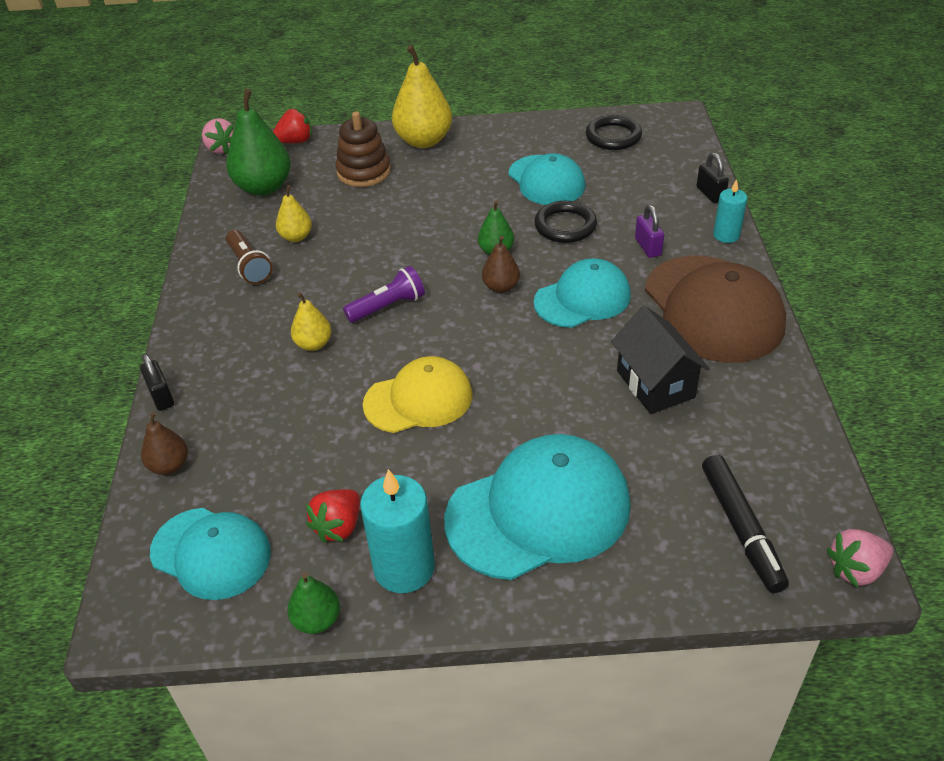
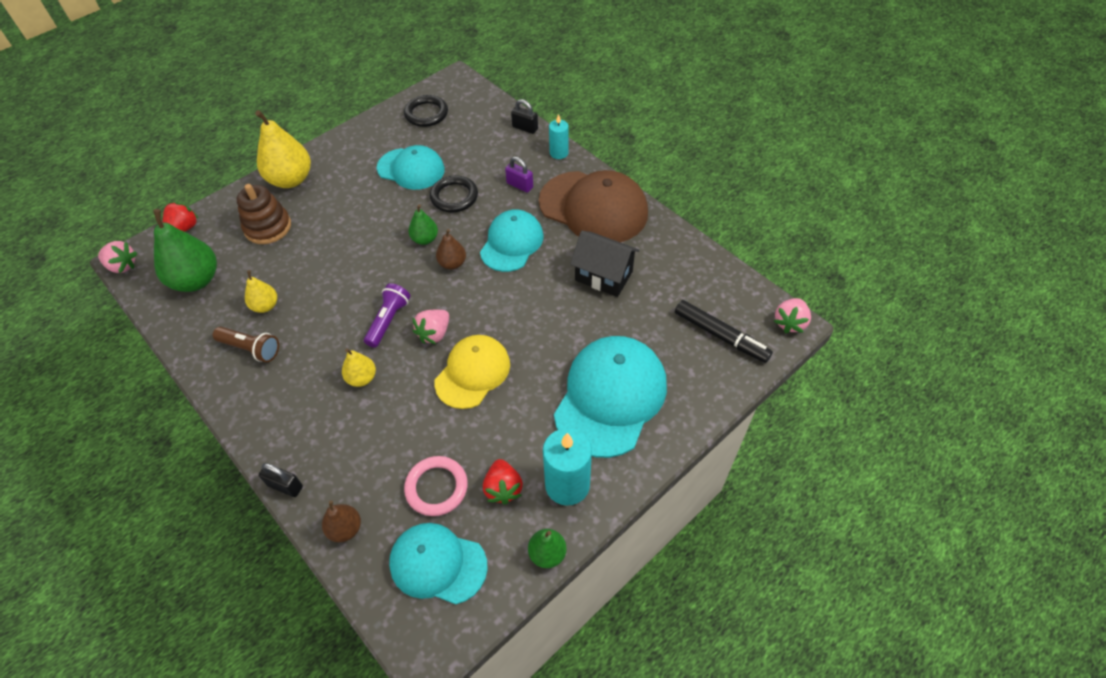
camera: 40 degrees left, 10 degrees up
turquoise cap [150,508,271,600] -> turquoise cap turned 150 degrees counterclockwise [389,523,488,604]
none -> pink ring [404,456,468,516]
none -> pink strawberry [412,310,449,344]

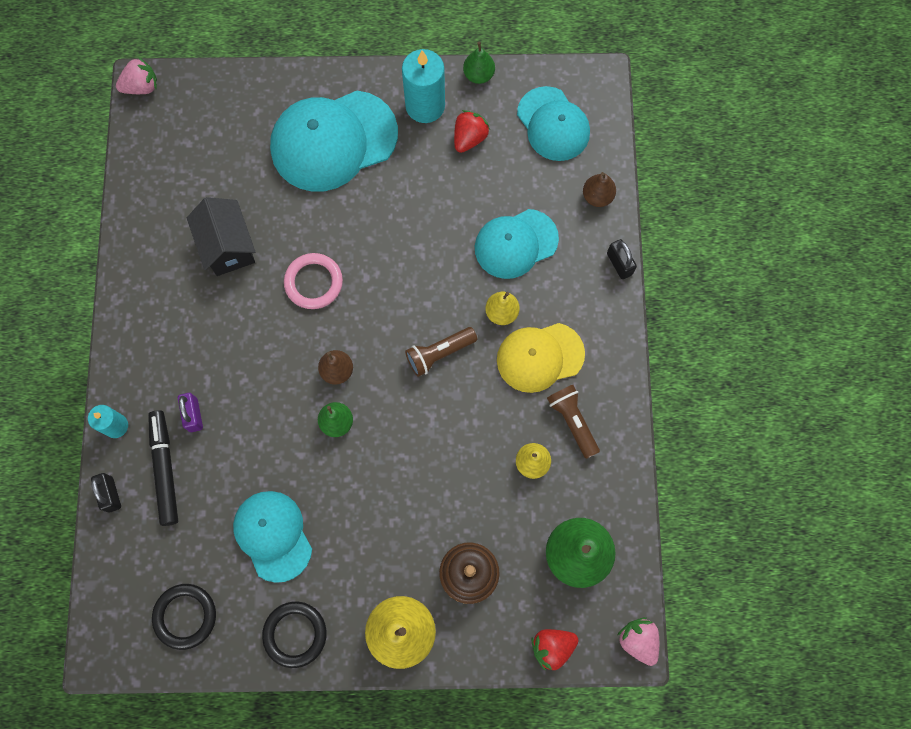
camera: 140 degrees left, 20 degrees up
purple flashlight [364,283,410,348] -> brown flashlight [405,327,477,377]
pink ring [404,456,468,516] -> pink ring moved to [284,253,343,309]
pink strawberry [412,310,449,344] -> none
black ring [430,175,478,212] -> black ring moved to [262,602,327,668]
yellow cap [434,335,510,409] -> yellow cap moved to [497,323,585,393]
turquoise cap [480,209,543,272] -> turquoise cap moved to [475,209,559,279]
brown cap [539,170,648,243] -> none
black marker [675,300,773,363] -> black marker moved to [148,410,178,526]

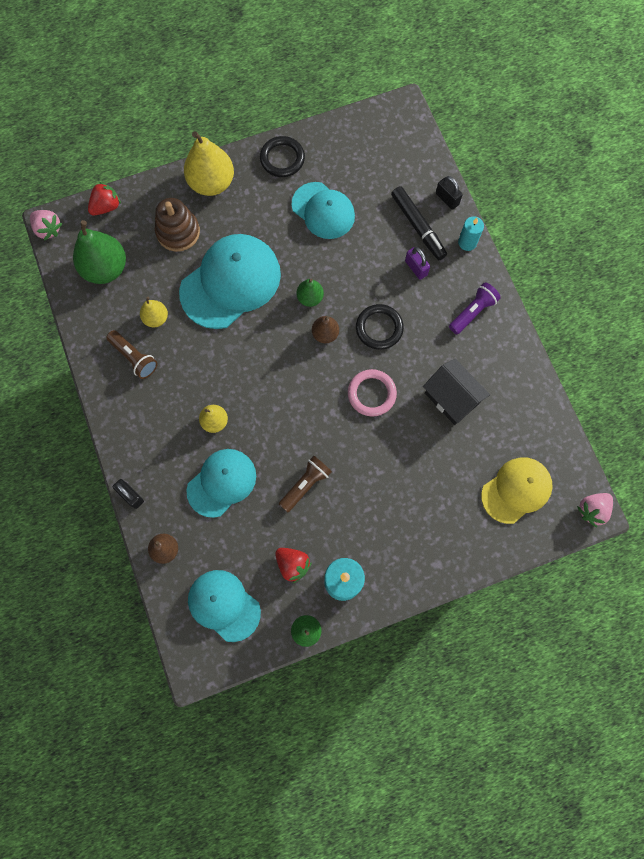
camera: 160 degrees right, 0 degrees up
black ring [152,584,216,650] -> black ring moved to [356,304,404,350]
turquoise cap [270,91,398,192] -> turquoise cap moved to [179,234,281,329]
brown flashlight [405,327,477,377] -> brown flashlight moved to [279,456,332,512]
red strawberry [454,110,490,153] -> red strawberry turned 60 degrees counterclockwise [275,548,312,583]
yellow cap [497,323,585,393] -> yellow cap moved to [481,457,553,524]
none -> purple flashlight [449,282,501,334]

